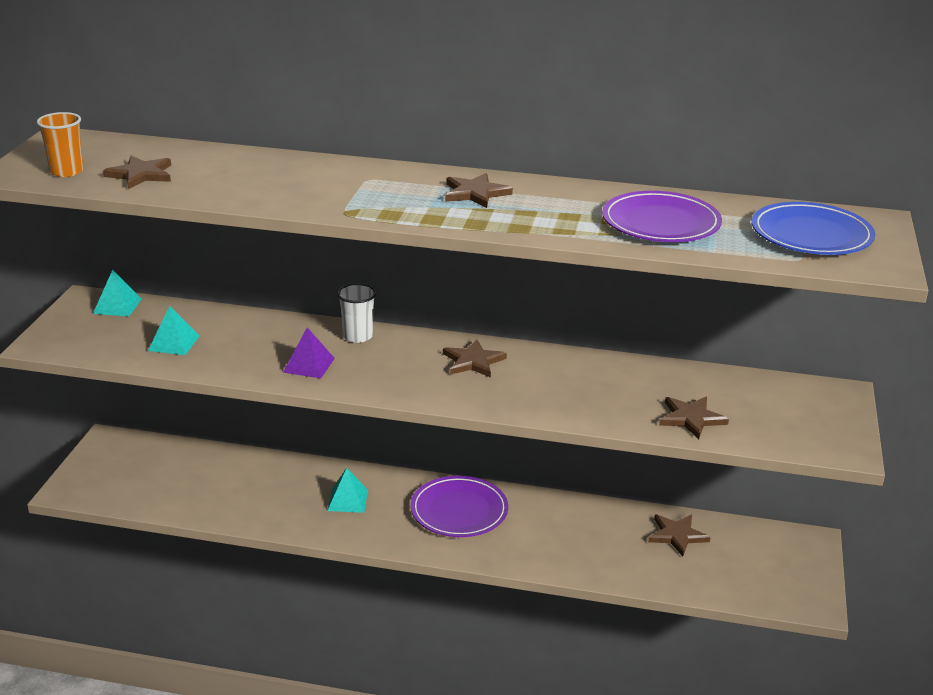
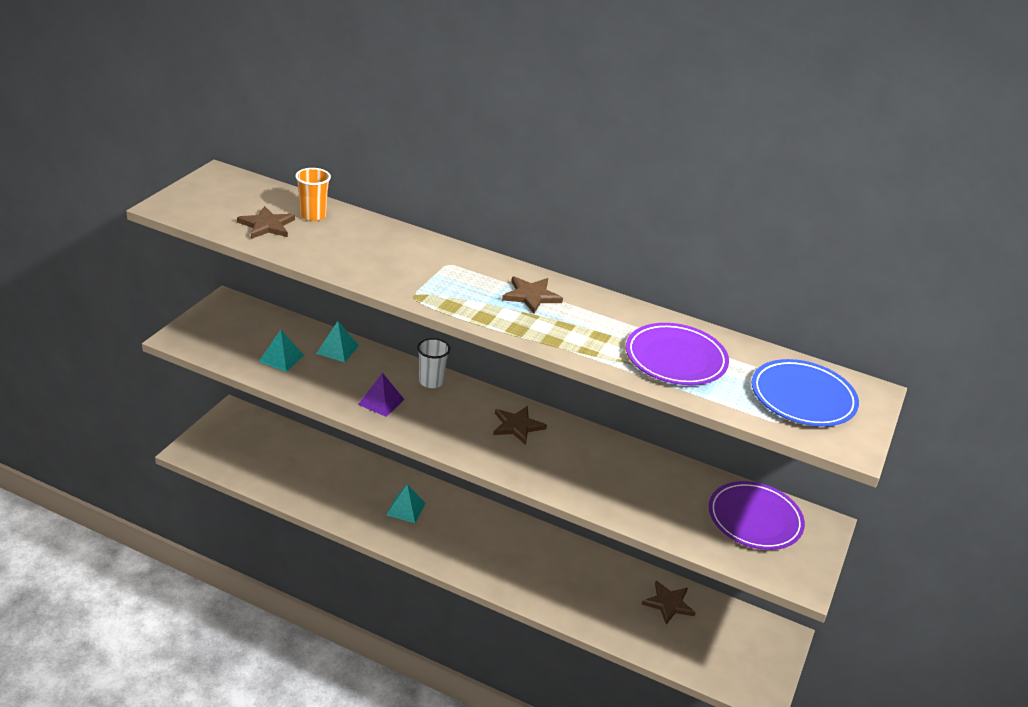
camera: 10 degrees right, 5 degrees up
orange cup [37,112,83,177] -> orange cup moved to [295,168,331,221]
turquoise pyramid [93,270,142,316] -> turquoise pyramid moved to [316,321,359,362]
purple plate [411,476,508,537] -> purple plate moved to [708,481,805,550]
brown star [659,397,729,439] -> none

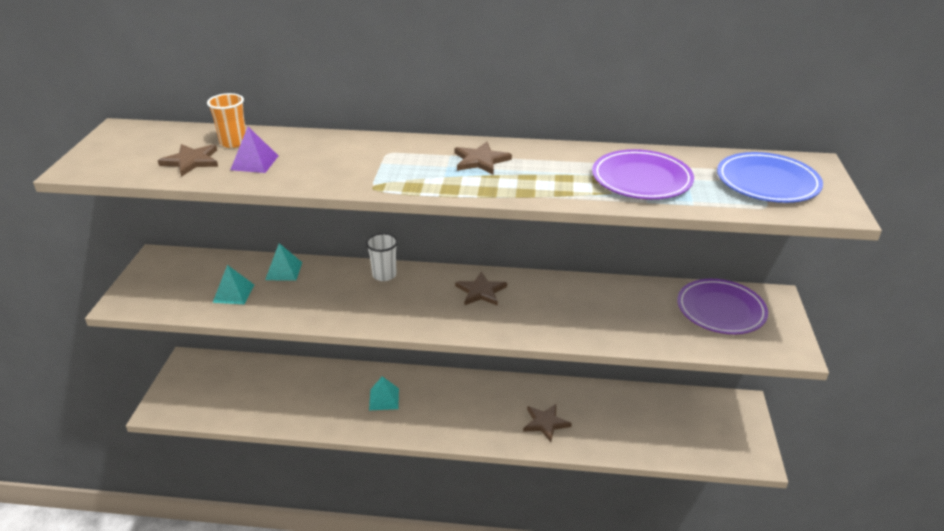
camera: 15 degrees left, 0 degrees up
purple pyramid [358,373,405,417] -> purple pyramid moved to [230,127,278,173]
brown star [642,581,696,625] -> brown star moved to [523,404,572,442]

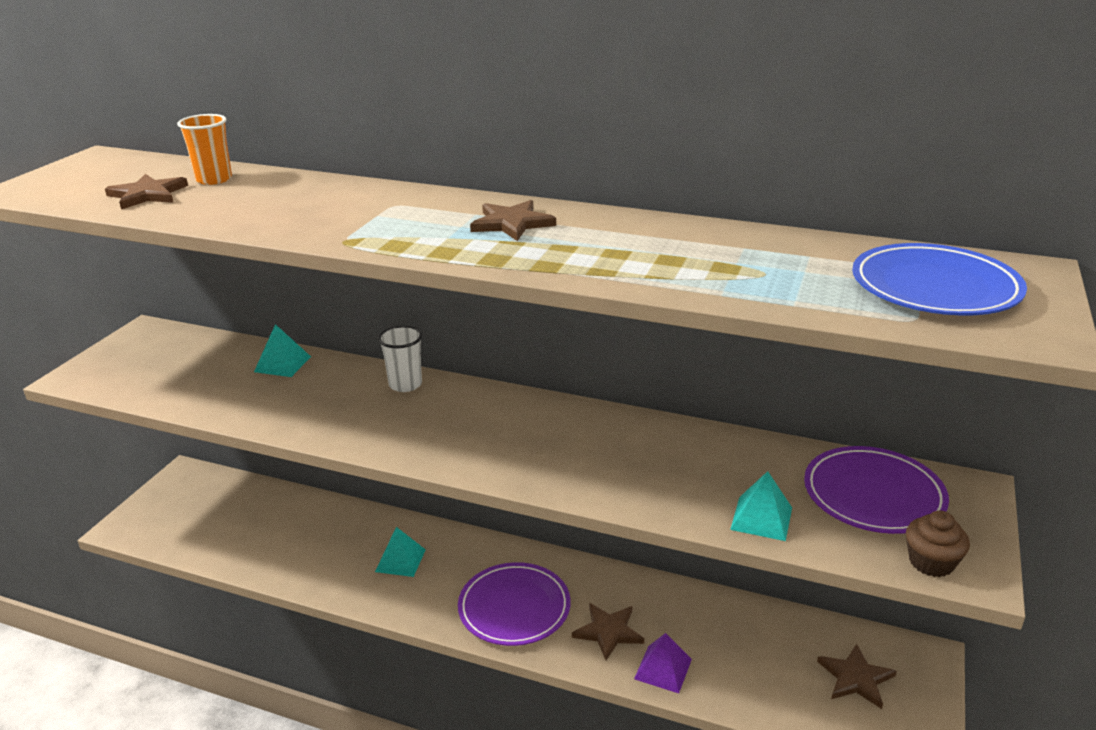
camera: 15 degrees right, 5 degrees down
turquoise pyramid [213,265,254,304] -> turquoise pyramid moved to [730,471,792,541]
purple pyramid [230,127,278,173] -> purple pyramid moved to [634,633,692,693]
brown star [455,272,507,306] -> brown star moved to [817,644,897,709]
purple plate [592,149,694,199] -> purple plate moved to [458,562,571,646]
none -> brown cupcake [906,511,970,577]

